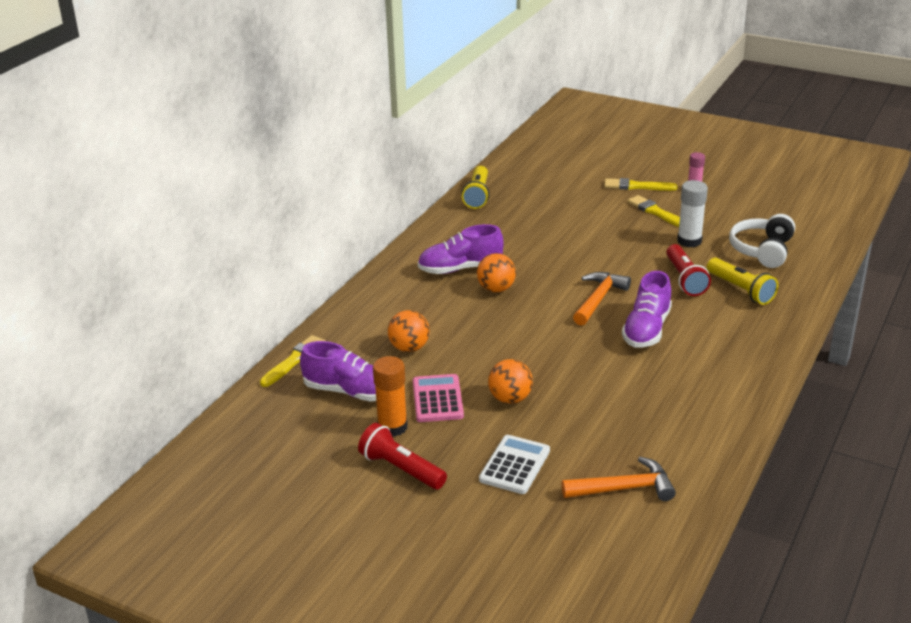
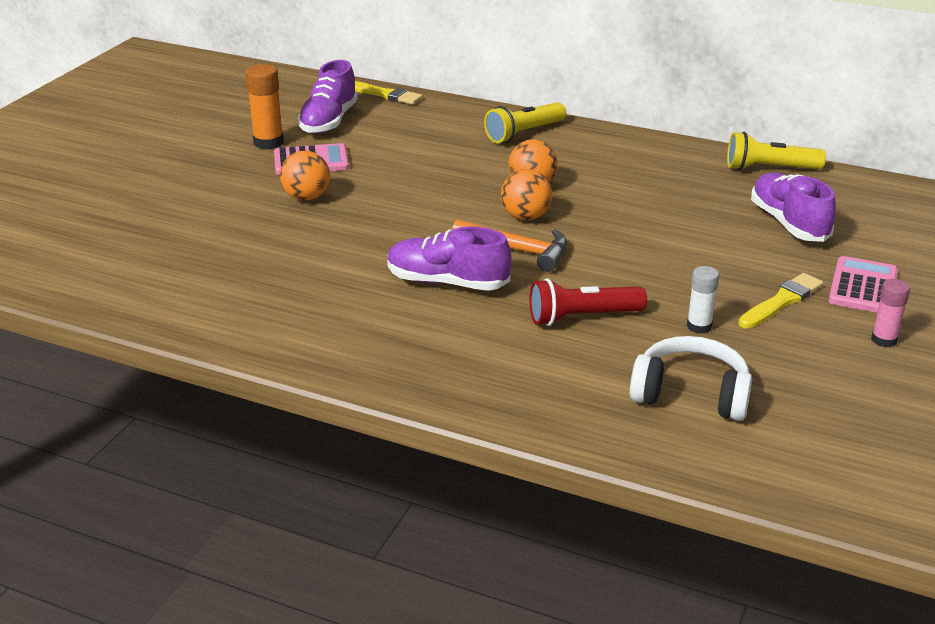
camera: 85 degrees right, 0 degrees up
red flashlight [358,423,447,489] -> none
orange ball [388,310,430,352] -> orange ball moved to [501,169,552,220]
purple shoe [418,224,504,274] -> purple shoe moved to [751,172,836,242]
white calculator [479,435,550,494] -> none
orange hammer [562,457,676,501] -> none
yellow brush [604,178,678,191] -> pink calculator [828,256,898,313]
white glue stick [677,180,708,247] -> white glue stick [687,266,719,334], size x0.64
yellow flashlight [707,258,778,305] -> yellow flashlight moved to [484,102,566,143]

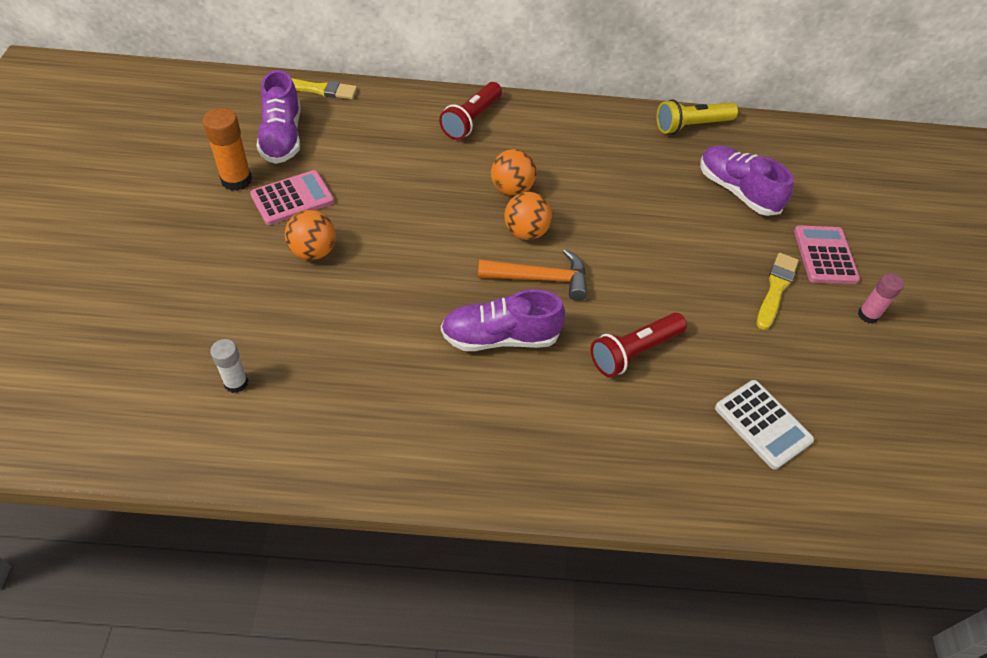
camera: 25 degrees left, 20 degrees up
yellow flashlight [484,102,566,143] -> red flashlight [439,82,502,140]
white headphones [630,336,752,421] -> white calculator [715,380,814,469]
white glue stick [687,266,719,334] -> white glue stick moved to [210,339,248,393]

